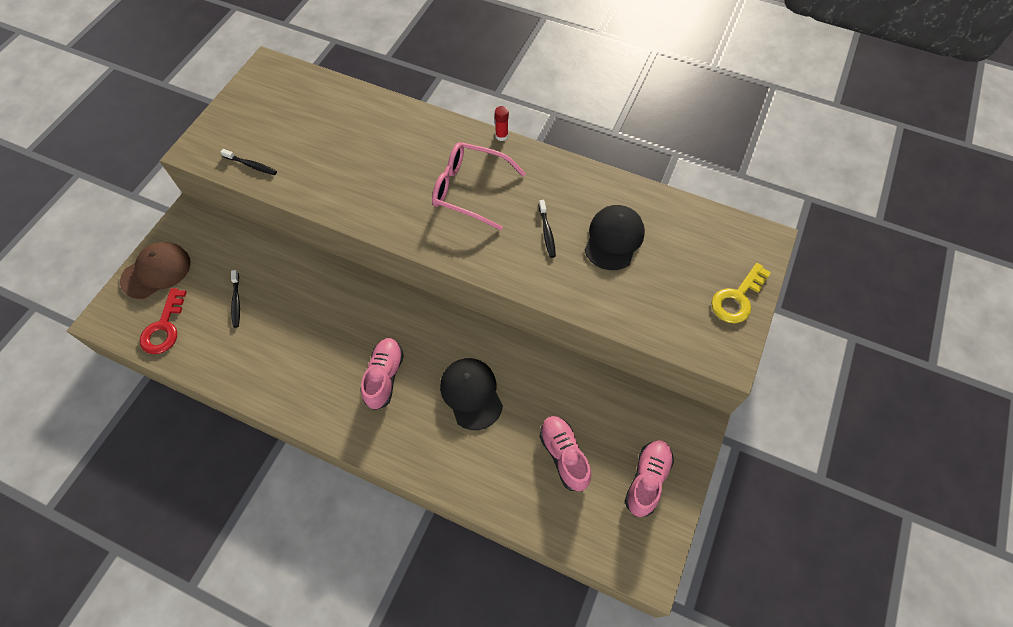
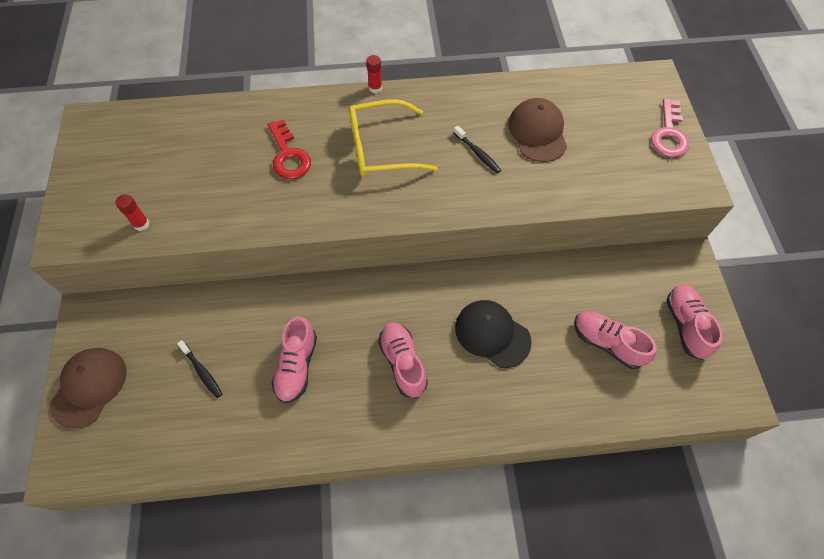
camera: 30 degrees left, 0 degrees up
red key [140,288,187,354] -> red key moved to [268,119,311,179]
black toothbrush [221,149,277,175] -> red glue stick [115,194,150,231]
pink glasses [432,142,526,231] -> yellow glasses [349,99,438,177]
black cap [585,205,645,270] -> brown cap [508,98,567,162]
yellow key [711,263,771,323] -> pink key [651,98,689,157]
none -> pink shoe [272,316,317,403]

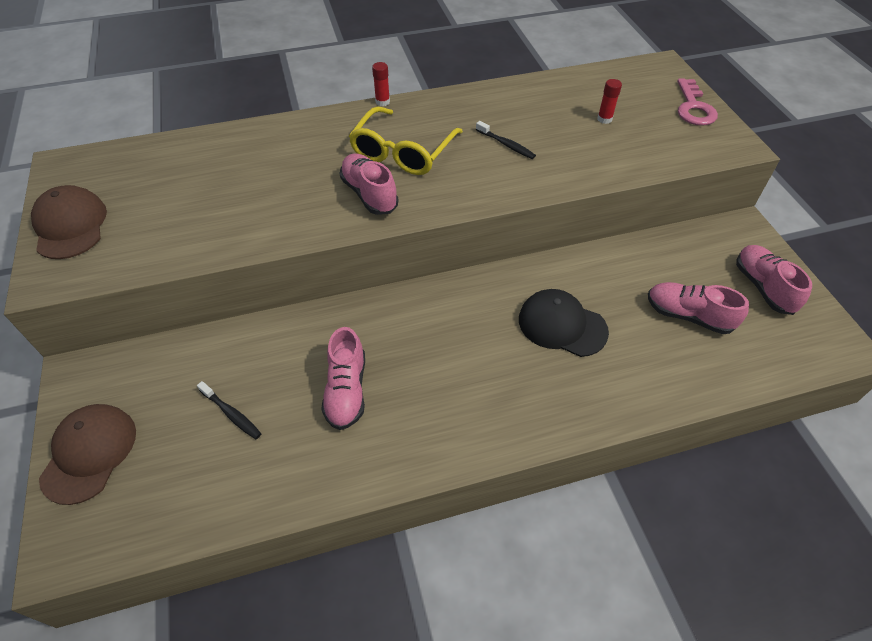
camera: 10 degrees left, 10 degrees down
red glue stick [115,194,150,231] -> red glue stick moved to [597,79,622,124]
red key [268,119,311,179] -> none
yellow glasses [349,99,438,177] -> yellow glasses turned 45 degrees counterclockwise [349,106,463,175]
pink shoe [378,322,428,398] -> pink shoe moved to [339,153,398,215]
brown cap [508,98,567,162] -> brown cap moved to [31,185,107,259]

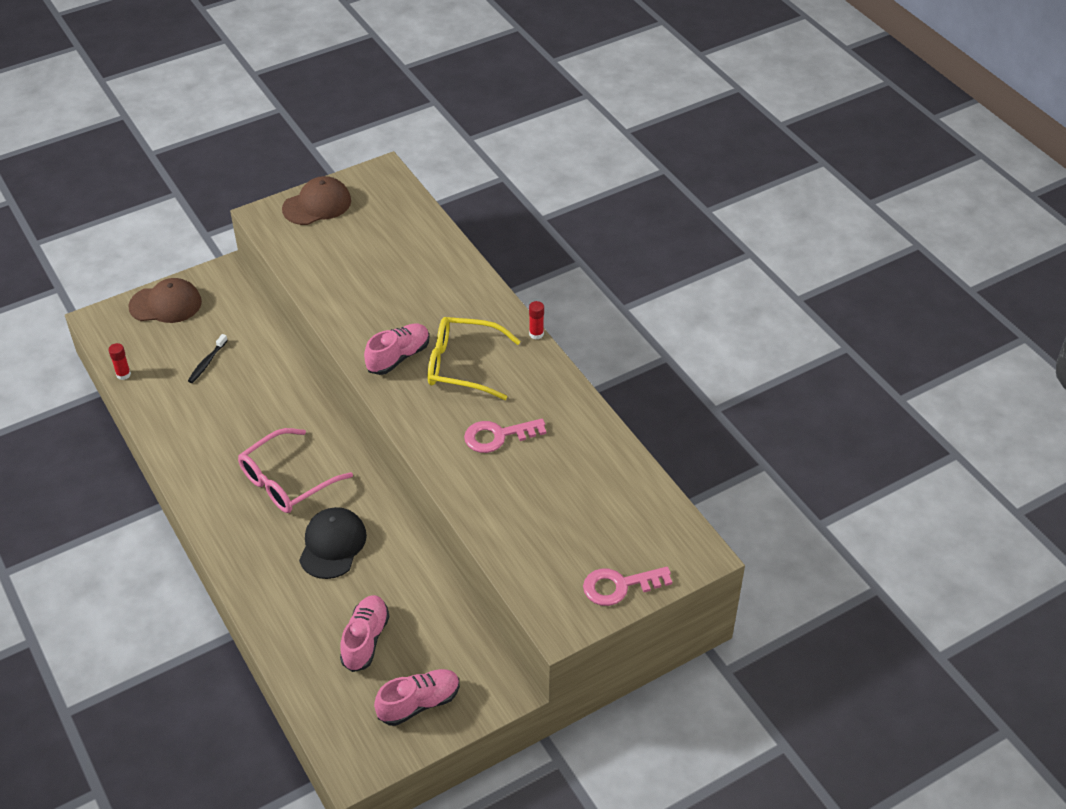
camera: 75 degrees right, 5 degrees down
pink shoe [321,327,365,430] -> none
black toothbrush [476,121,536,159] -> pink key [464,419,546,453]
red glue stick [597,79,622,124] -> red glue stick moved to [108,343,131,380]
none -> pink glasses [238,428,353,513]

